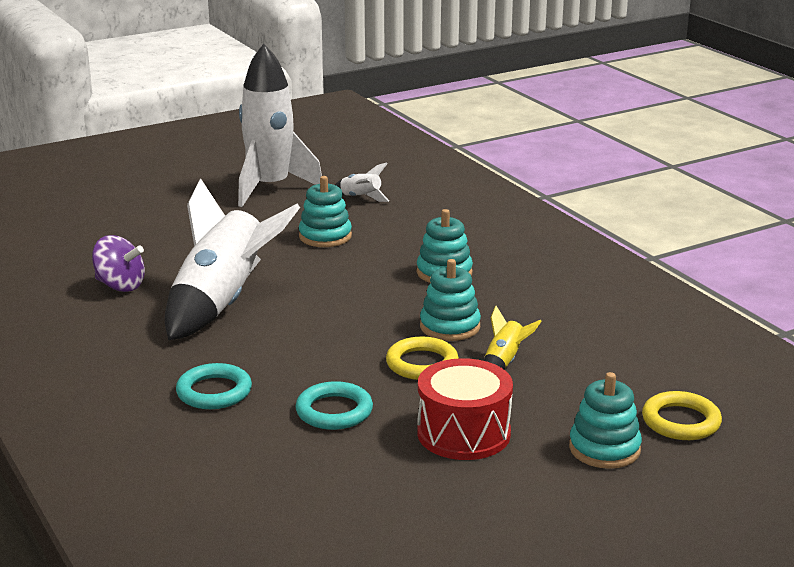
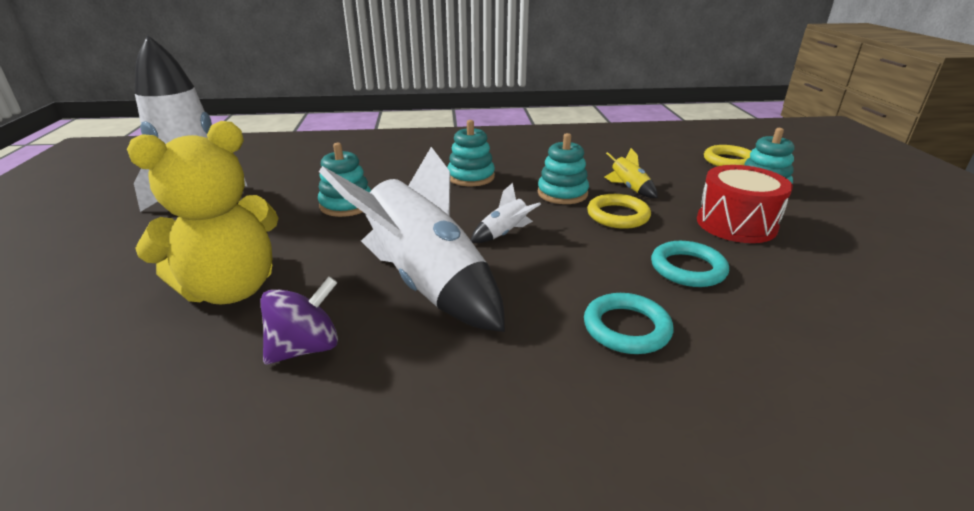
camera: 65 degrees left, 5 degrees up
white rocket [335,162,389,202] -> white rocket moved to [471,183,541,243]
none -> yellow teddy bear [127,121,278,305]

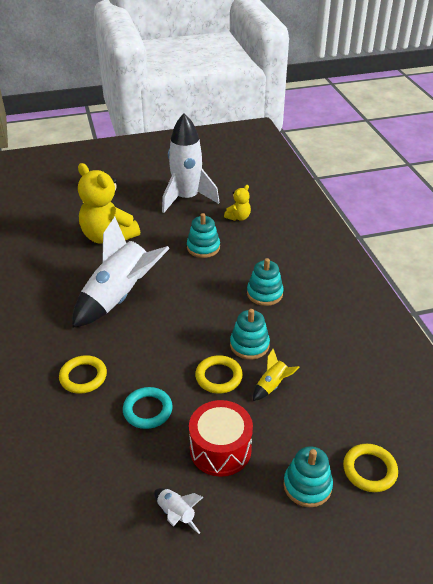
camera: 80 degrees right, 10 degrees up
purple spinning top [260,276,338,365] -> none
white rocket [471,183,541,243] -> white rocket moved to [154,488,203,534]
turquoise ring [584,293,673,354] -> yellow ring [59,355,107,394]
none -> yellow teddy bear [224,185,251,221]

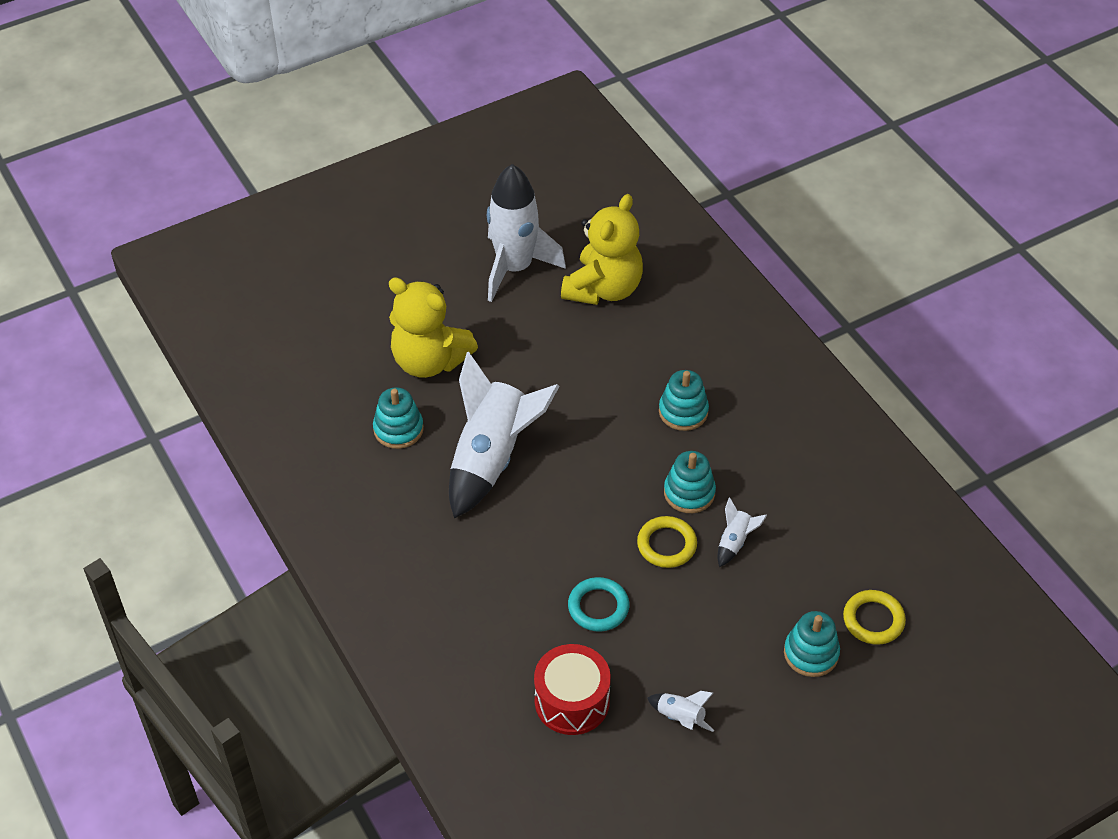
camera: 15 degrees left, 10 degrees up
yellow ring [59,355,107,394] -> none
turquoise stacking toy [187,213,220,258] -> turquoise stacking toy moved to [373,387,424,449]
red drum [189,400,253,477] -> red drum moved to [534,644,611,735]
yellow teddy bear [224,185,251,221] -> yellow teddy bear [561,194,643,305], size x2.11
yellow rocket [253,349,299,401] -> white rocket [717,497,767,567]

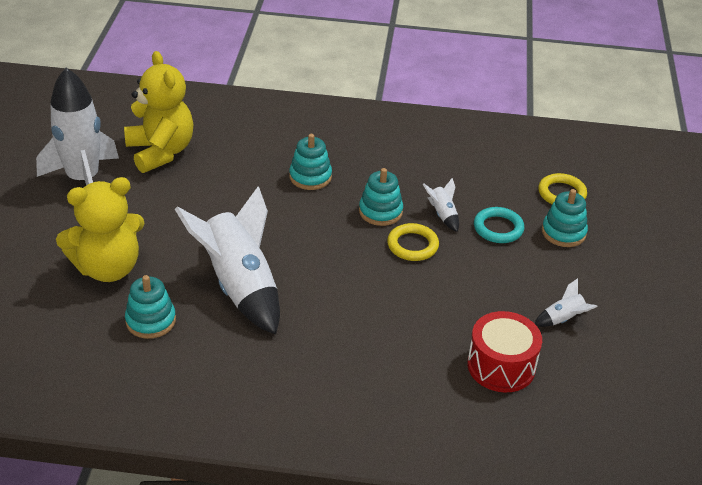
camera: 55 degrees left, 10 degrees down
turquoise ring [568,577,629,631] -> turquoise ring moved to [474,207,525,243]

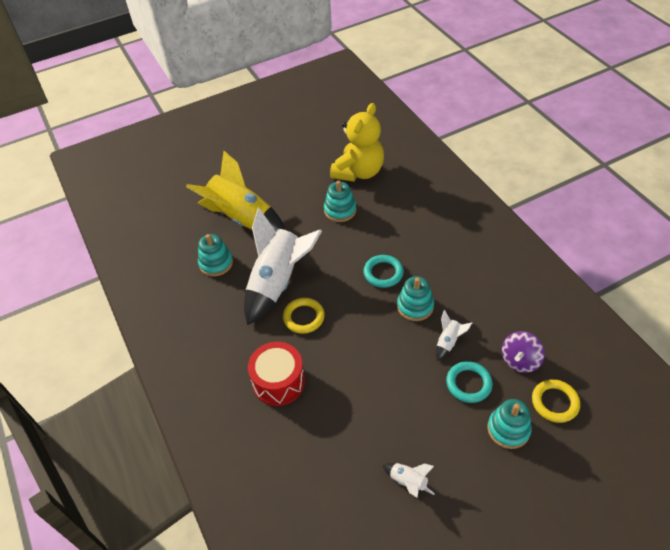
camera: 60 degrees right, 10 degrees up
white rocket [36,68,119,186] -> none
yellow teddy bear [56,177,145,282] -> yellow rocket [186,151,285,231]
turquoise stacking toy [289,134,332,190] -> turquoise stacking toy moved to [324,181,356,222]
yellow ring [387,223,439,261] -> yellow ring moved to [283,298,325,334]
red drum [467,311,542,392] -> red drum moved to [248,342,305,406]
none -> turquoise ring [363,255,404,288]
none -> purple spinning top [501,331,545,373]

